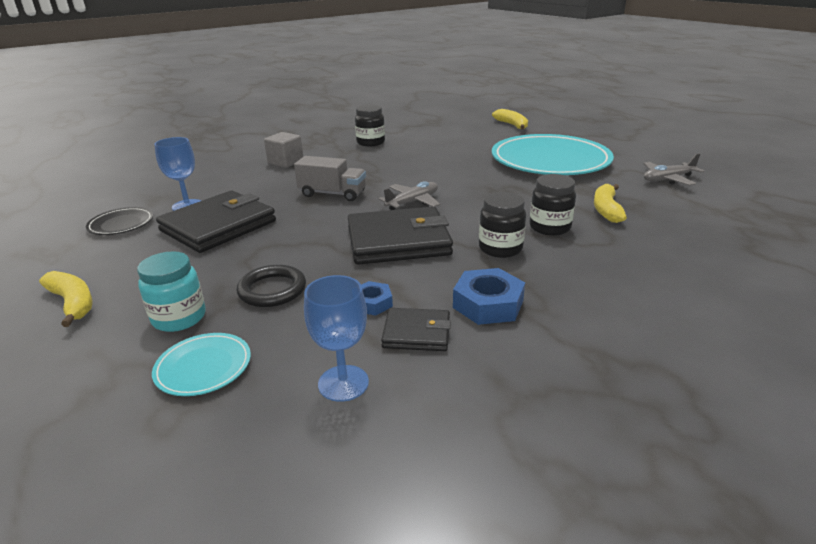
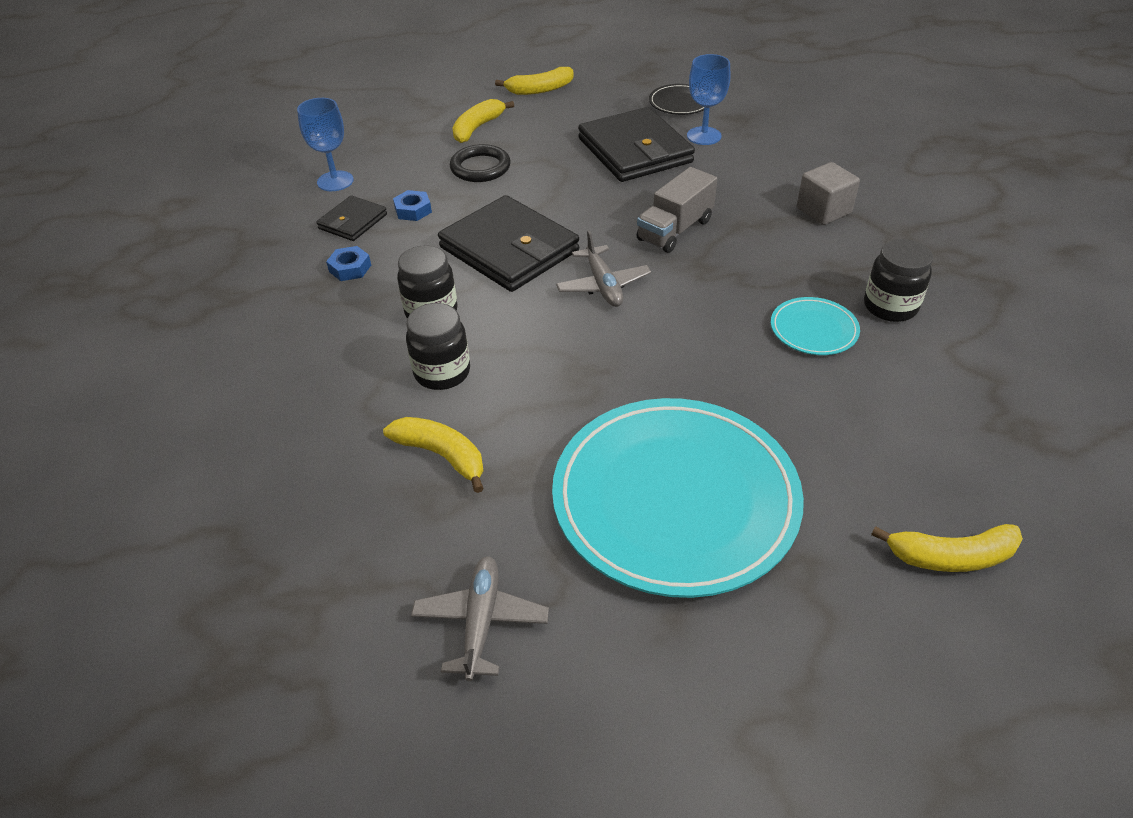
camera: 115 degrees right, 15 degrees up
turquoise jar [137,251,206,332] -> yellow banana [452,99,514,143]
turquoise plate [152,333,251,396] -> turquoise plate moved to [771,297,860,355]
black wallet [348,207,453,265] -> black wallet turned 60 degrees counterclockwise [438,195,579,292]
blue nut [453,268,525,325] -> blue nut [326,246,371,281], size x0.60

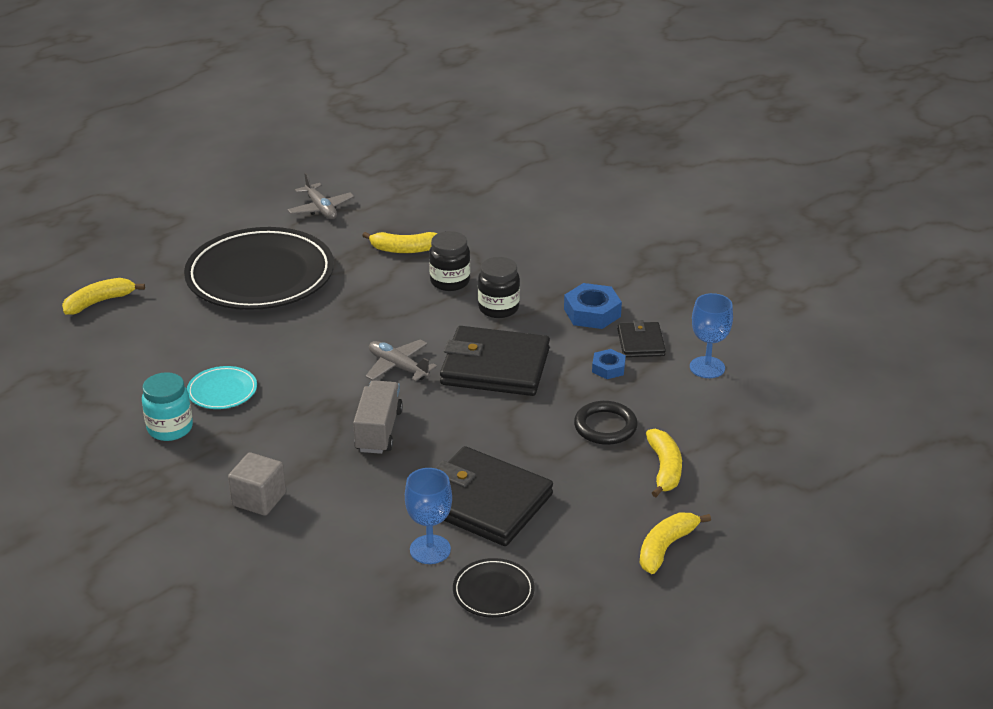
camera: 145 degrees right, 10 degrees down
blue nut [326,246,371,281] -> blue nut [564,283,622,329], size x1.67
turquoise plate [552,398,804,598] -> black plate [184,227,334,310]
black jar [864,239,933,322] -> turquoise jar [142,372,193,441]

